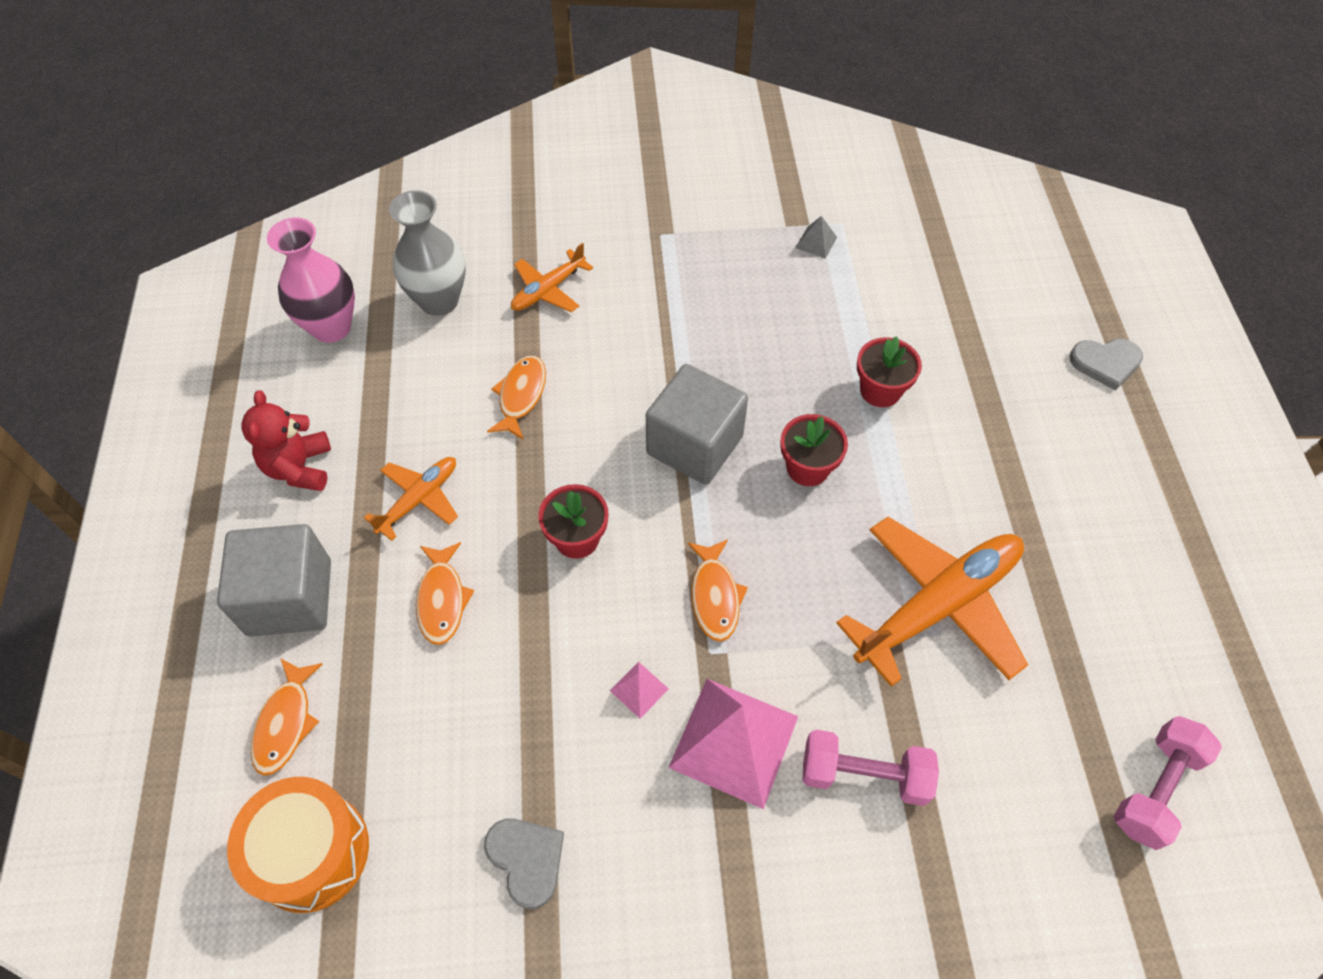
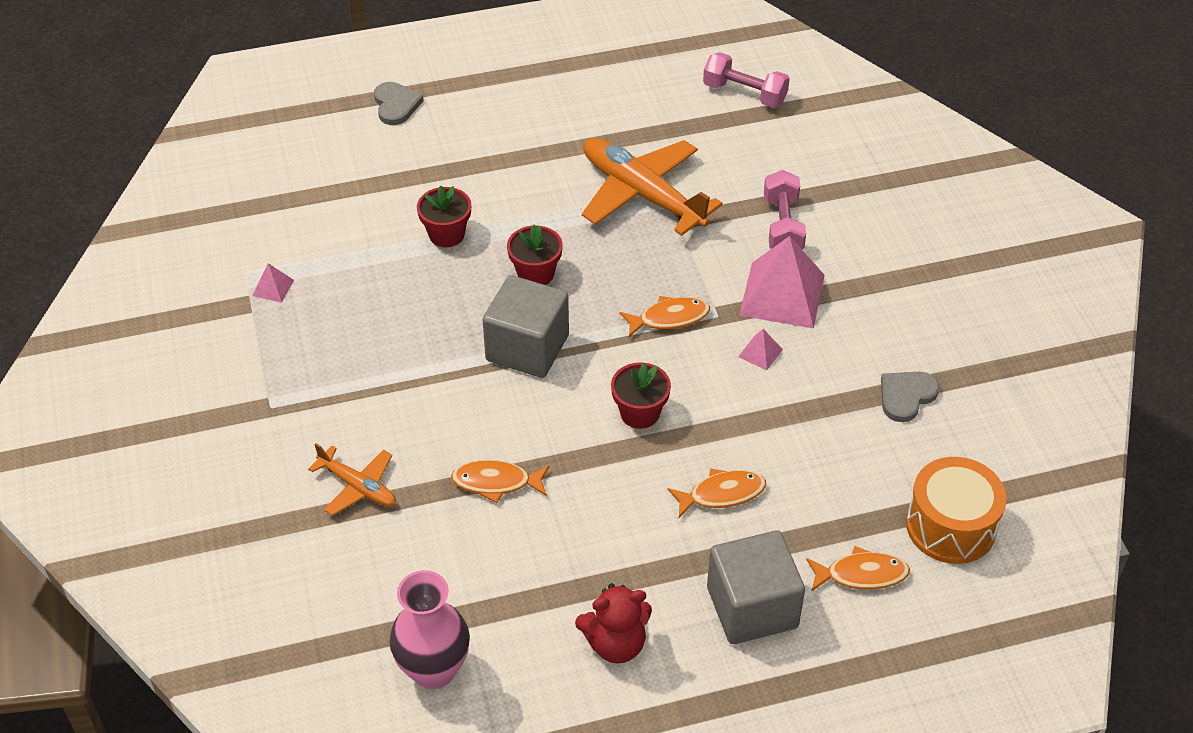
camera: 100 degrees left, 10 degrees down
orange plane [364,457,458,541] -> none
grey vase [389,190,466,316] -> none
grey pyramid [796,216,837,259] -> pink pyramid [252,263,294,303]

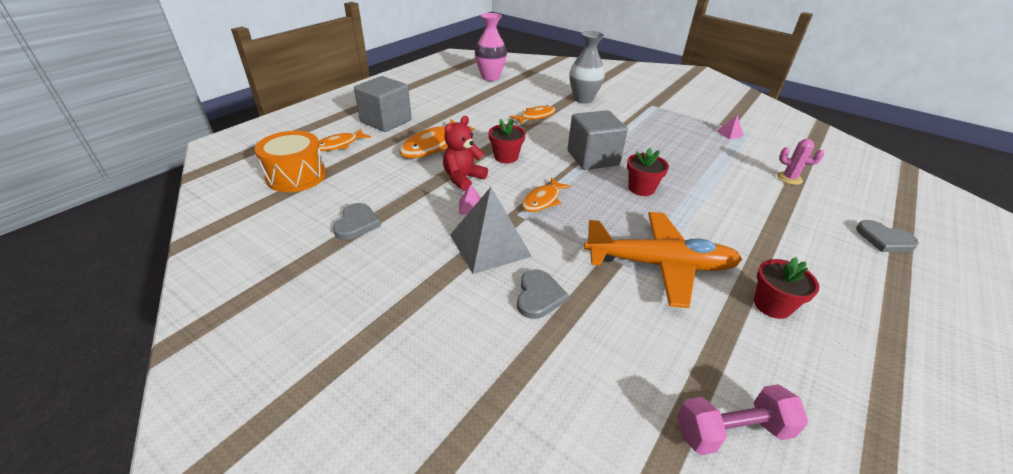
camera: 140 degrees right, 10 degrees down
orange plane [308,443,396,516] -> grey vase [570,31,605,104]
red flower pot [417,185,471,247] -> red flower pot moved to [754,257,819,319]
red teddy bear [575,583,652,663] -> red teddy bear moved to [443,116,488,191]
orange fish [667,468,766,518] -> orange fish [399,119,475,158], size x1.57
pink pyramid [739,236,825,329] -> grey pyramid [450,187,532,274]
pink dumbbell [764,170,806,249] -> grey heart [517,269,569,319]
none -> pink cactus [777,139,824,185]

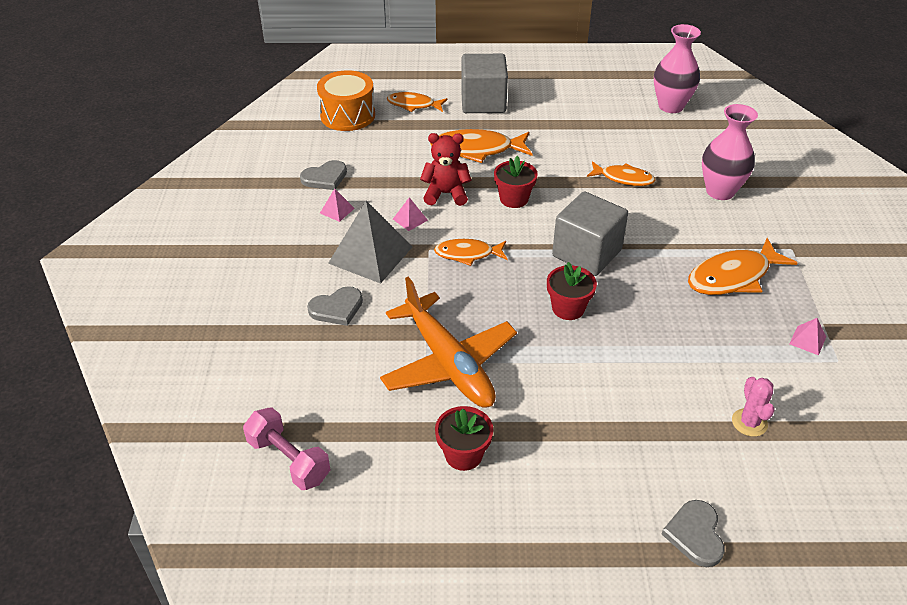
camera: 55 degrees right, 5 degrees up
grey vase [570,31,605,104] -> pink vase [702,104,758,200]
none -> pink pyramid [320,188,355,222]
none -> orange fish [688,238,797,295]

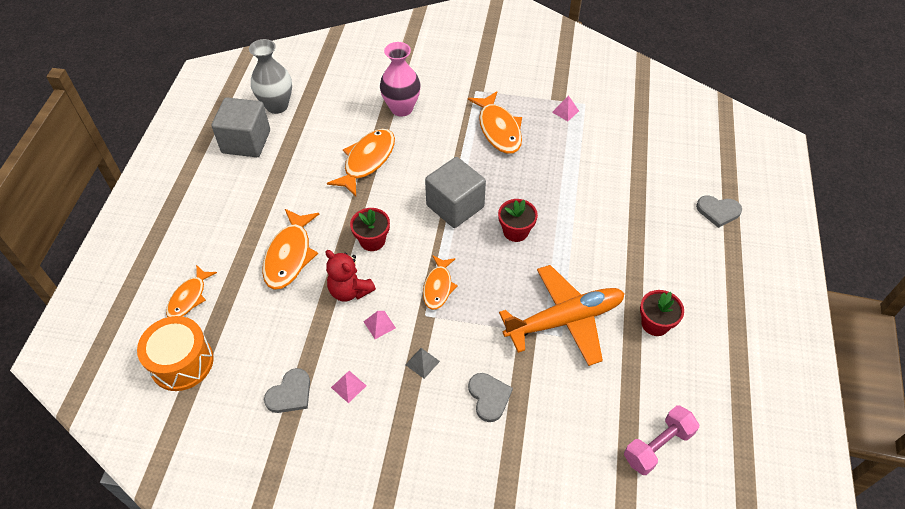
camera: 80 degrees left, 10 degrees up
grey heart [300,160,347,190] -> grey heart turned 60 degrees clockwise [264,368,310,413]
grey pyramid [328,201,412,284] -> grey pyramid [405,348,440,379], size x0.43
red teddy bear [420,133,471,206] -> red teddy bear turned 60 degrees counterclockwise [325,250,376,302]
grey cube [461,54,508,113] -> grey cube moved to [211,97,270,157]
orange fish [587,161,656,186] -> orange fish [327,129,395,196], size x1.57
pink vase [654,24,701,113] -> grey vase [249,39,292,114]
pink cactus [732,377,775,437] -> none

